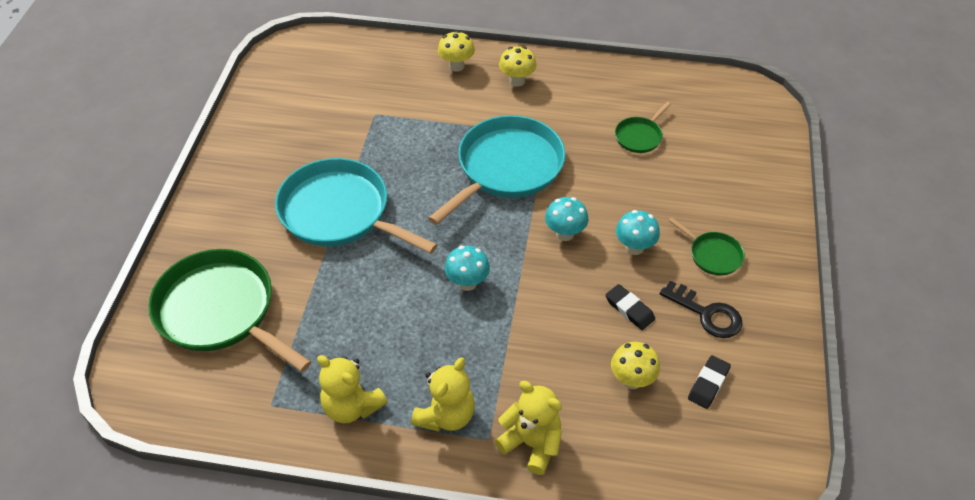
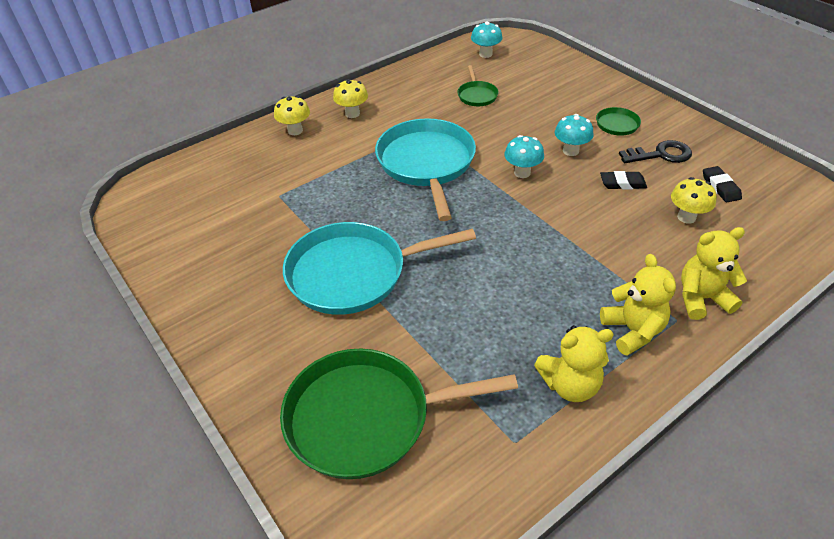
camera: 45 degrees left, 5 degrees down
turquoise mushroom [445,245,490,291] -> turquoise mushroom moved to [471,22,502,58]

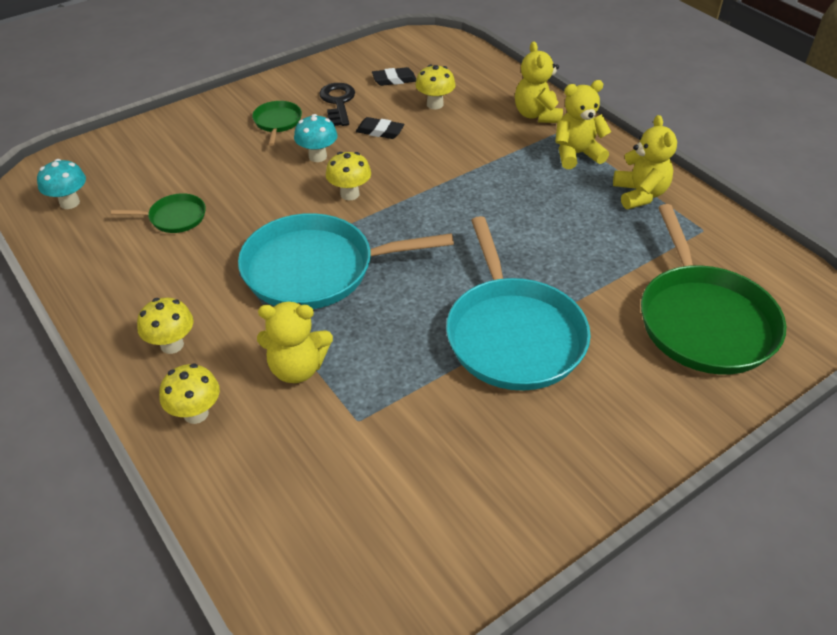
camera: 90 degrees left, 0 degrees up
turquoise mushroom [504,135,544,178] -> yellow mushroom [326,152,371,200]
black eraser [600,171,647,189] -> black eraser turned 75 degrees counterclockwise [356,117,404,139]
none -> yellow teddy bear [257,302,333,383]

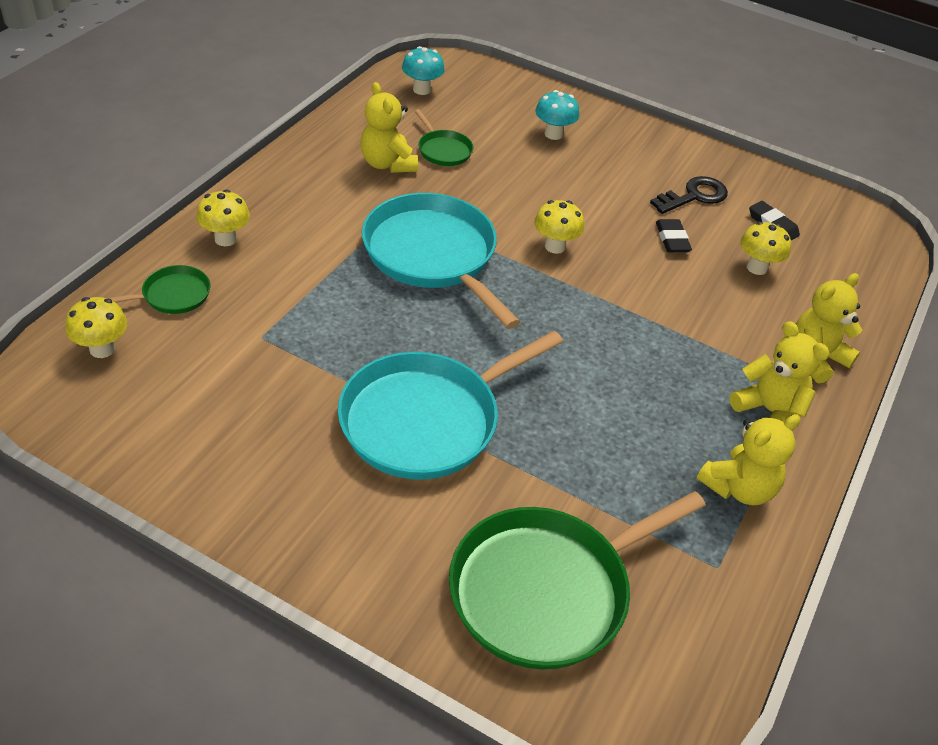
camera: 60 degrees right, 0 degrees up
yellow mushroom [137,298,194,354] -> yellow mushroom moved to [66,297,127,358]
green pan [252,101,302,146] -> green pan moved to [107,265,210,314]
yellow teddy bear [257,302,333,383] -> yellow teddy bear moved to [360,82,418,173]
turquoise mushroom [294,114,337,162] -> turquoise mushroom moved to [535,90,579,140]

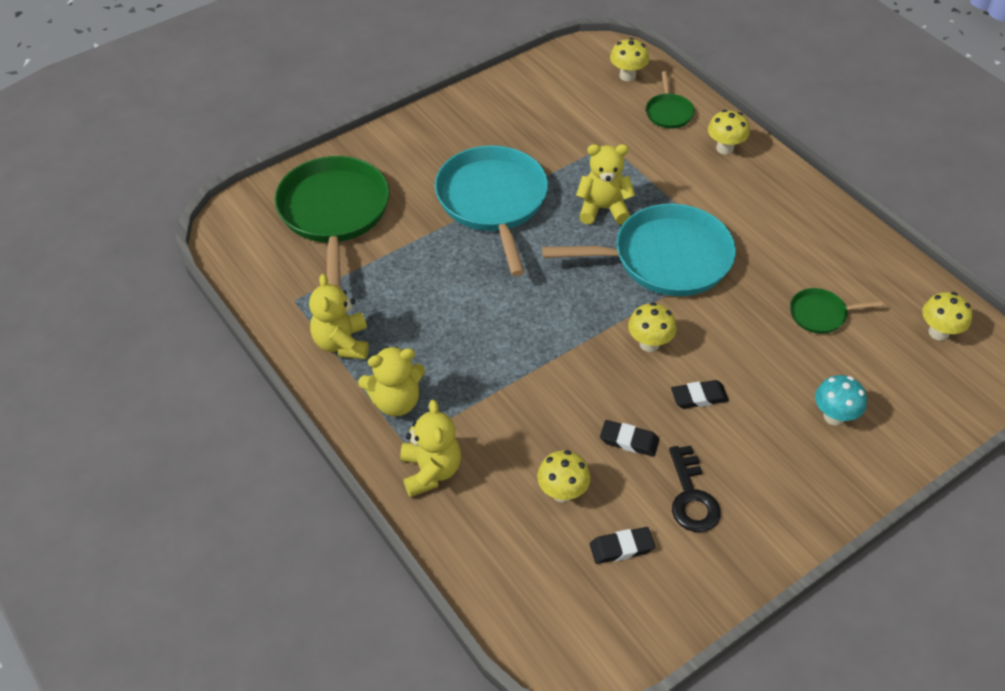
camera: 120 degrees right, 5 degrees up
yellow teddy bear [360,82,418,173] -> yellow teddy bear moved to [576,144,635,224]
turquoise mushroom [402,46,445,95] -> yellow mushroom [922,292,972,341]
none -> black eraser [671,380,729,409]

